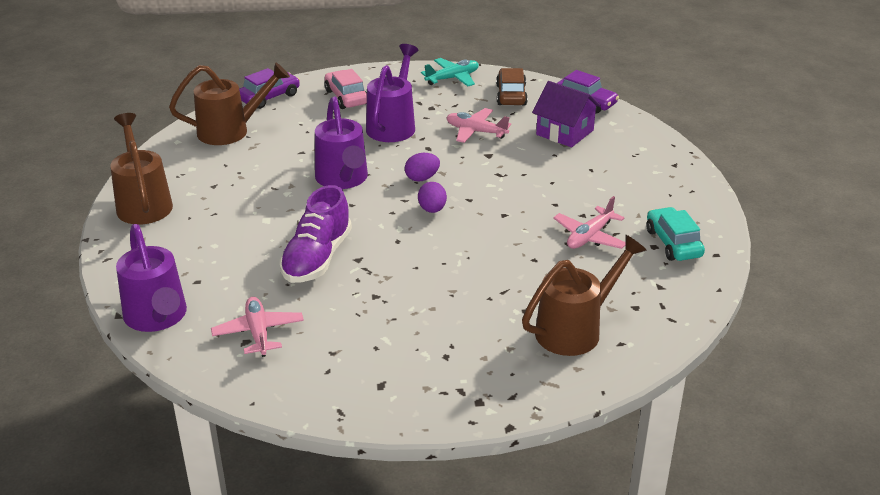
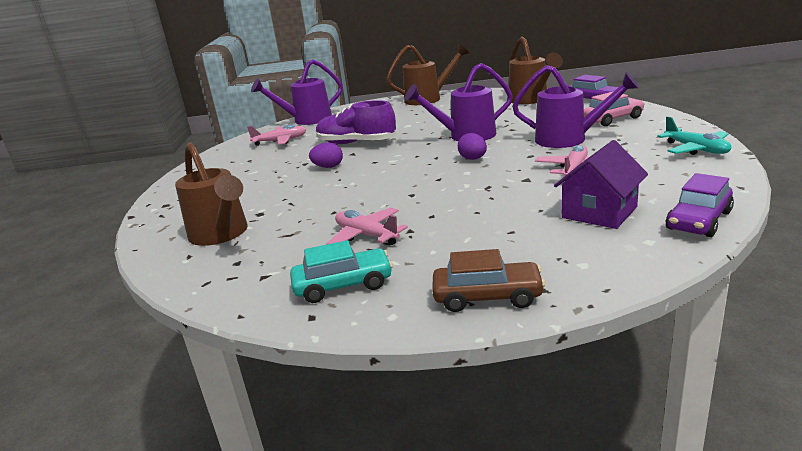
camera: 95 degrees right, 10 degrees down
purple egg [418,182,447,213] -> purple egg moved to [309,143,343,168]
brown car [496,68,528,106] -> brown car moved to [432,249,545,312]

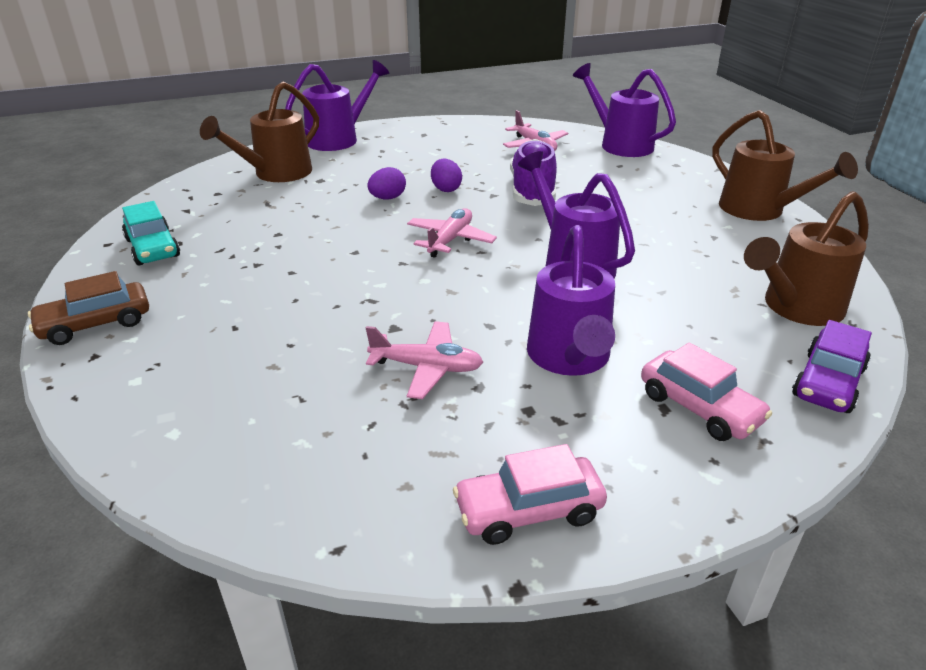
camera: 70 degrees right, 10 degrees up
pink plane [327,207,408,245] -> pink plane moved to [407,208,497,258]
brown car [432,249,545,312] -> brown car turned 75 degrees clockwise [28,271,149,345]
purple egg [458,133,487,160] -> purple egg moved to [367,167,406,199]
purple house [554,140,648,229] -> none
turquoise plane [657,116,731,155] -> pink car [453,444,607,545]
purple car [666,173,734,237] -> none
none -> purple watering can [285,60,389,151]

